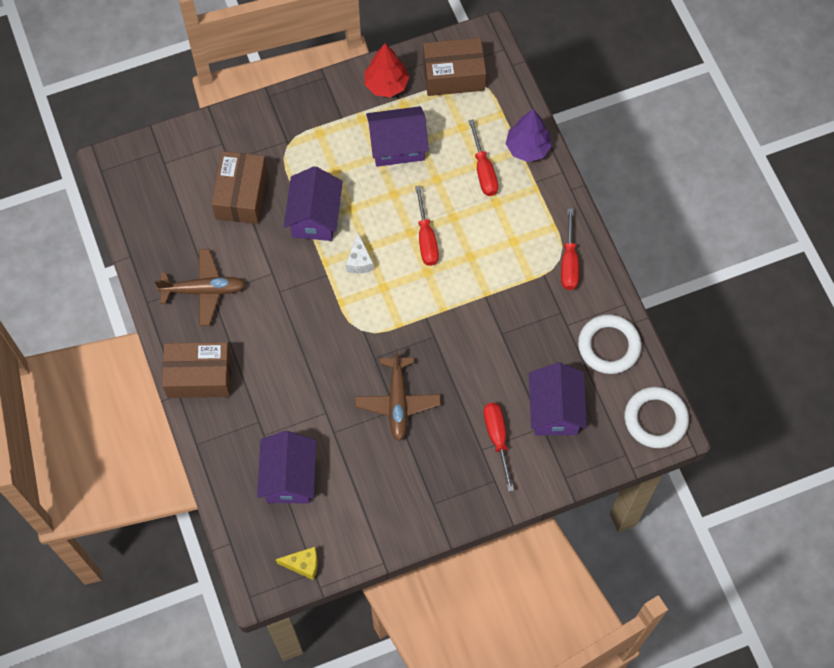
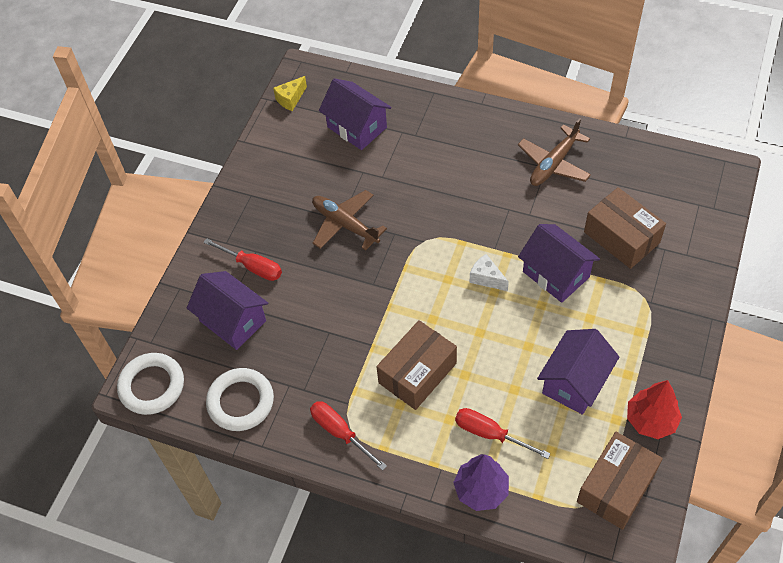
camera: 135 degrees right, 10 degrees down
brown box [162,342,231,398] -> brown box moved to [376,320,457,410]
red screwdriver [415,186,439,266] -> none

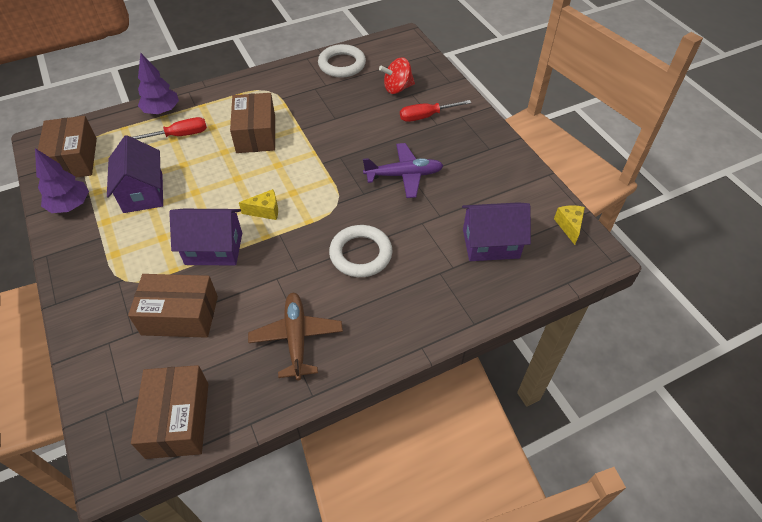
camera: 130 degrees right, 5 degrees down
white ring [117,353,184,415] -> white ring moved to [329,225,392,277]
purple house [187,271,268,350] -> red spinning top [379,58,415,94]
red screwdriver [310,401,387,471] -> none
brown plane [312,190,387,251] -> purple plane [363,143,444,198]
white cheese [470,254,509,291] -> yellow cheese [239,189,278,220]
red tree [627,380,682,439] -> purple tree [35,148,89,213]
none -> brown box [131,365,209,459]

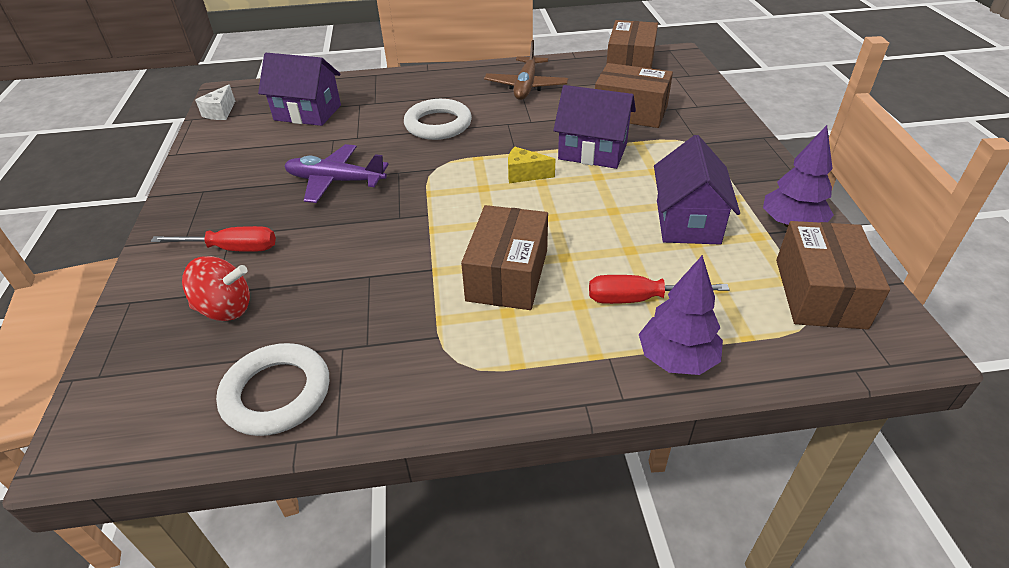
camera: 160 degrees left, 10 degrees down
yellow cheese [554,205,585,245] -> white cheese [195,84,235,120]

